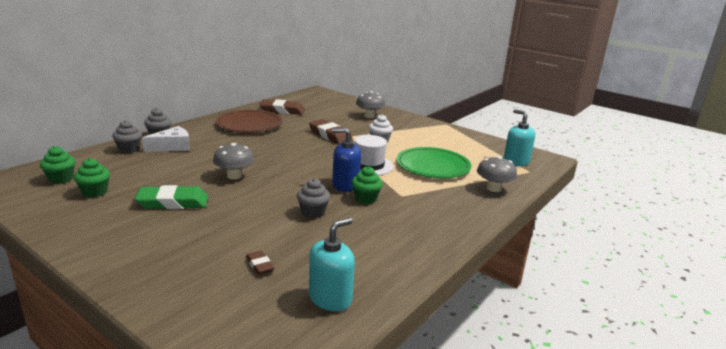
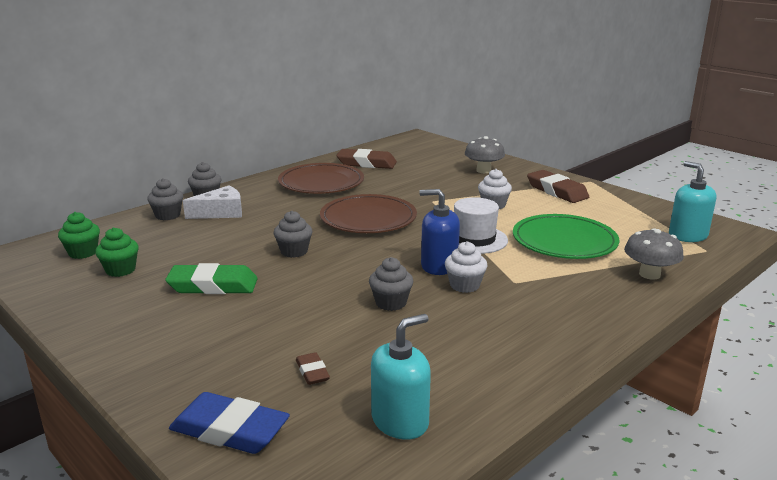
camera: 10 degrees right, 0 degrees up
grey mushroom [213,143,254,179] -> grey cupcake [273,211,313,258]
brown eraser [309,119,353,144] -> brown eraser moved to [527,170,589,203]
green cupcake [352,166,383,204] -> white cupcake [445,241,487,293]
none -> blue eraser [169,392,290,454]
none -> brown plate [320,194,417,233]

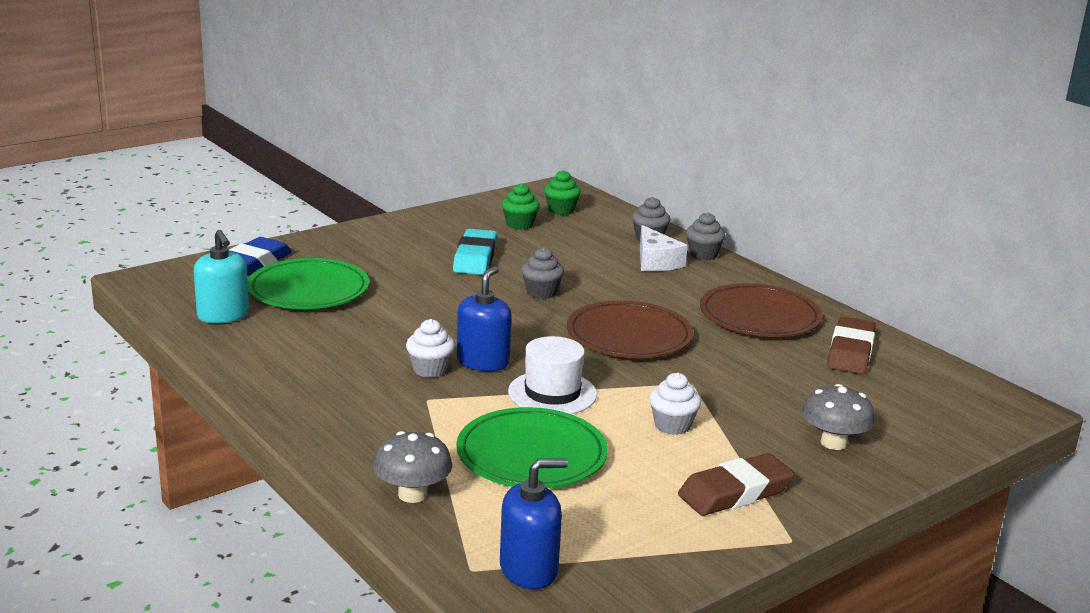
camera: 95 degrees right, 0 degrees up
green eraser [165,263,258,294] -> turquoise eraser [453,229,497,275]
brown eraser [296,352,330,385] -> green plate [248,258,369,309]
grey cupcake [369,257,413,311] -> none
turquoise soap dispenser [669,161,716,242] -> blue soap dispenser [500,458,568,589]

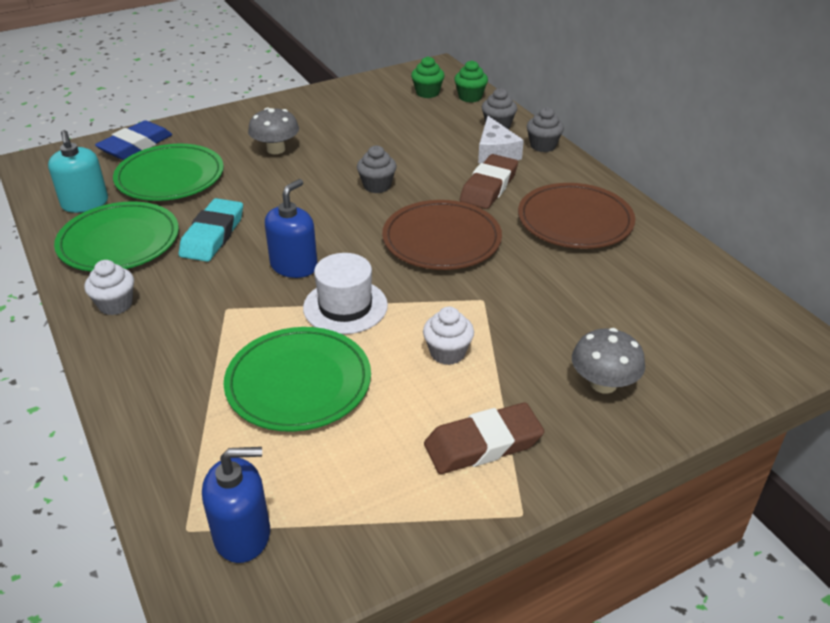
camera: 10 degrees right, 15 degrees up
grey mushroom [373,431,452,503] -> grey mushroom moved to [248,108,299,154]
white cupcake [406,319,455,378] -> white cupcake moved to [84,260,134,315]
turquoise eraser [453,229,497,275] -> turquoise eraser moved to [179,198,243,262]
green cupcake [502,183,540,230] -> green cupcake moved to [454,60,488,102]
brown eraser [828,317,876,375] -> brown eraser moved to [460,154,518,209]
none -> green plate [54,201,179,272]

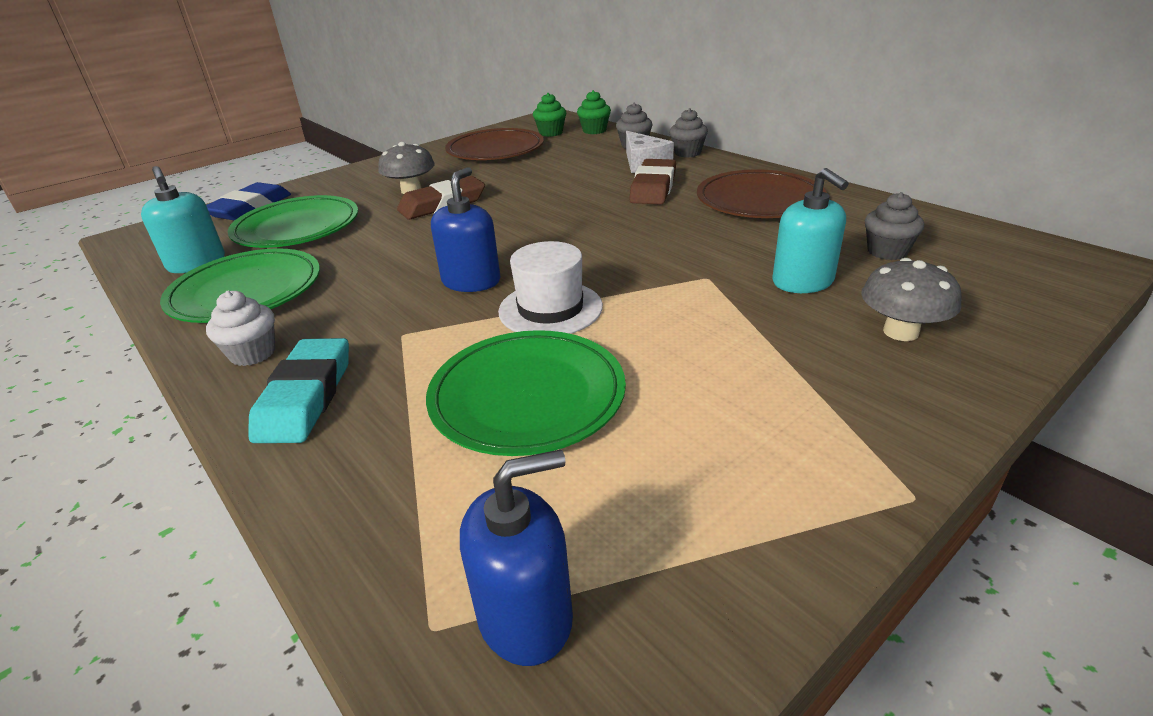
camera: 10 degrees left, 5 degrees down
turquoise eraser [179,198,243,262] -> turquoise eraser moved to [248,338,349,443]
grey cupcake [357,145,397,193] -> grey cupcake moved to [865,192,924,260]
brown plate [382,200,502,270] -> brown plate moved to [445,128,544,160]
white cupcake [423,307,474,365] -> none
brown eraser [424,402,544,474] -> brown eraser moved to [397,176,485,220]
none -> turquoise soap dispenser [773,168,849,293]

